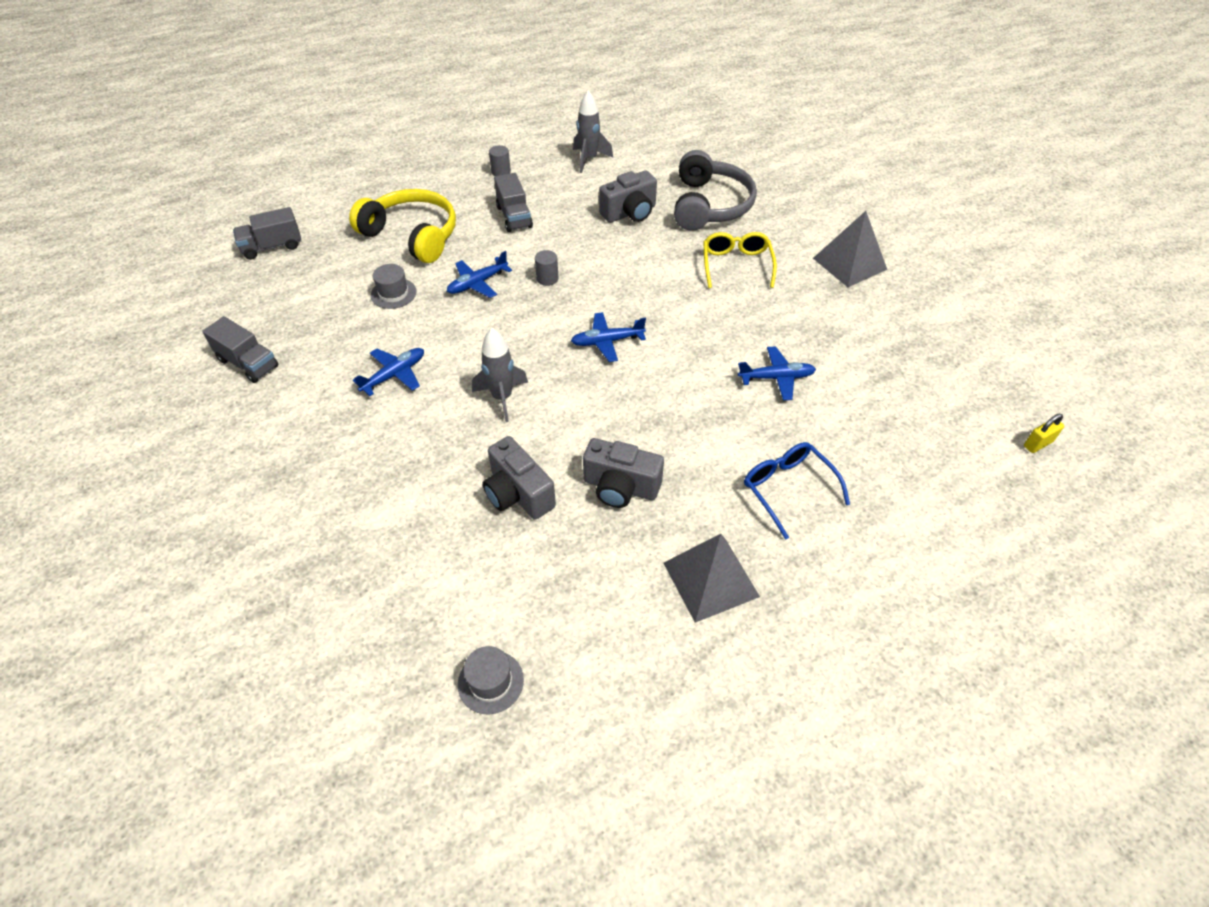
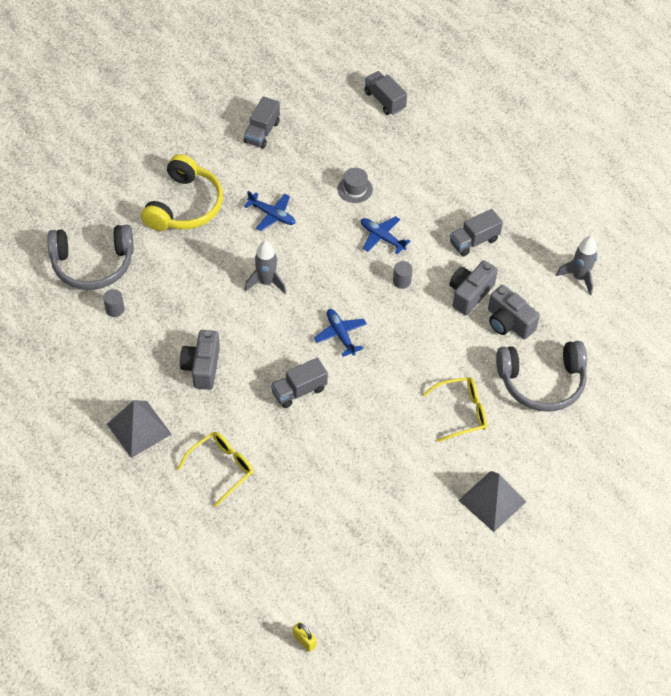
camera: 75 degrees right, 5 degrees up
yellow headphones [349,189,456,263] -> yellow headphones moved to [141,154,223,231]
grey hat [458,646,524,715] -> none
grey camera [483,436,556,520] -> grey camera moved to [450,260,498,315]
grey cylinder [489,145,511,176] -> grey cylinder moved to [103,289,124,317]
blue plane [738,346,816,401] -> none
blue glasses [744,442,850,540] -> yellow glasses [178,432,253,507]
none -> grey headphones [47,224,134,290]
none -> grey truck [271,357,328,408]

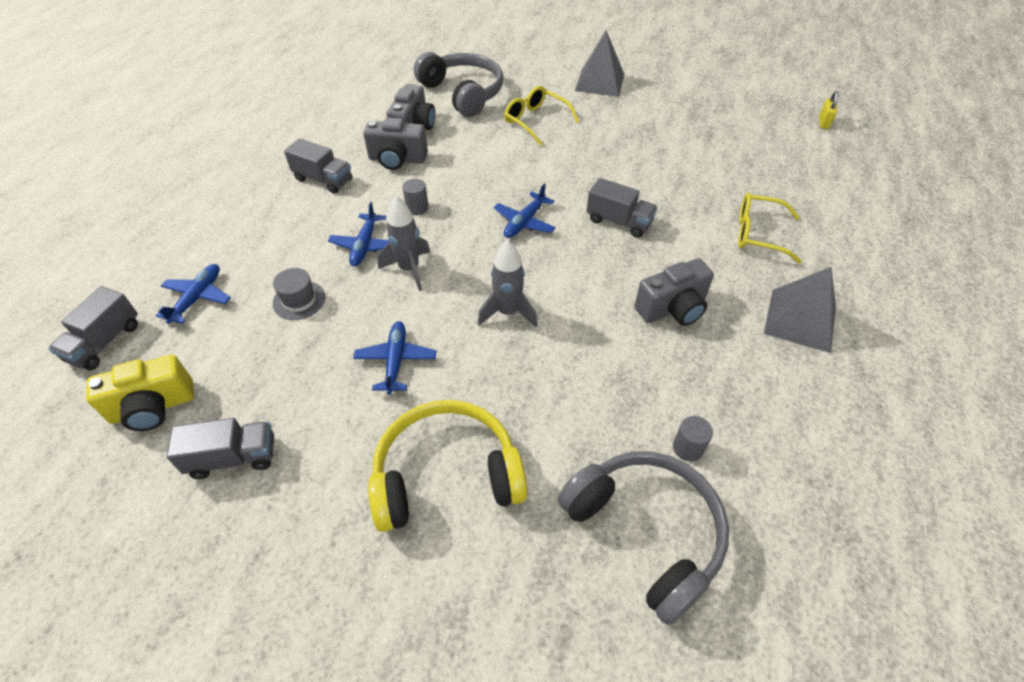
camera: 120 degrees left, 5 degrees down
grey rocket [556,236,598,295] -> grey rocket moved to [378,196,430,291]
none -> yellow camera [86,355,194,431]
none -> blue plane [156,264,231,324]

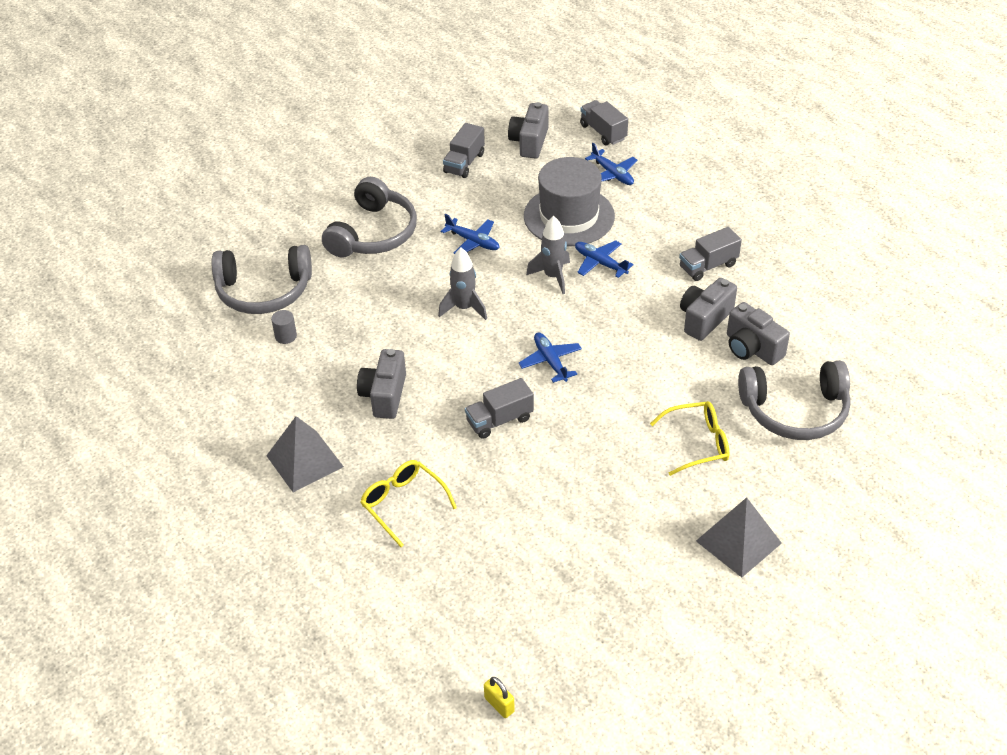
camera: 125 degrees right, 5 degrees down
yellow camera [86,355,194,431] -> grey camera [508,102,549,159]
grey hat [273,268,325,320] -> grey hat [524,157,615,246], size x2.24
yellow headphones [368,400,527,532] -> grey headphones [322,177,417,258]
grey cylinder [402,179,429,215] -> none
yellow glasses [738,193,802,264] -> yellow glasses turned 90 degrees counterclockwise [360,460,457,547]

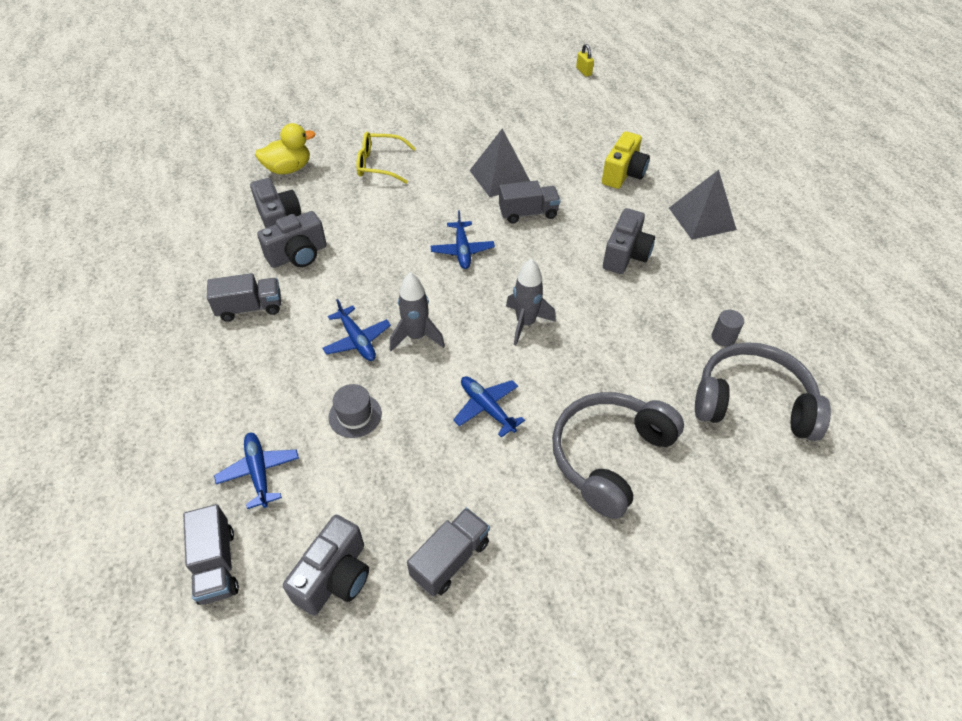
camera: 165 degrees left, 5 degrees up
yellow glasses [360,460,457,547] -> yellow camera [602,131,650,189]
grey hat [524,157,615,246] -> grey hat [328,384,382,438], size x0.45
grey pyramid [696,497,782,578] -> grey pyramid moved to [469,128,530,197]
grey headphones [738,360,851,440] -> yellow duck [255,123,315,174]

